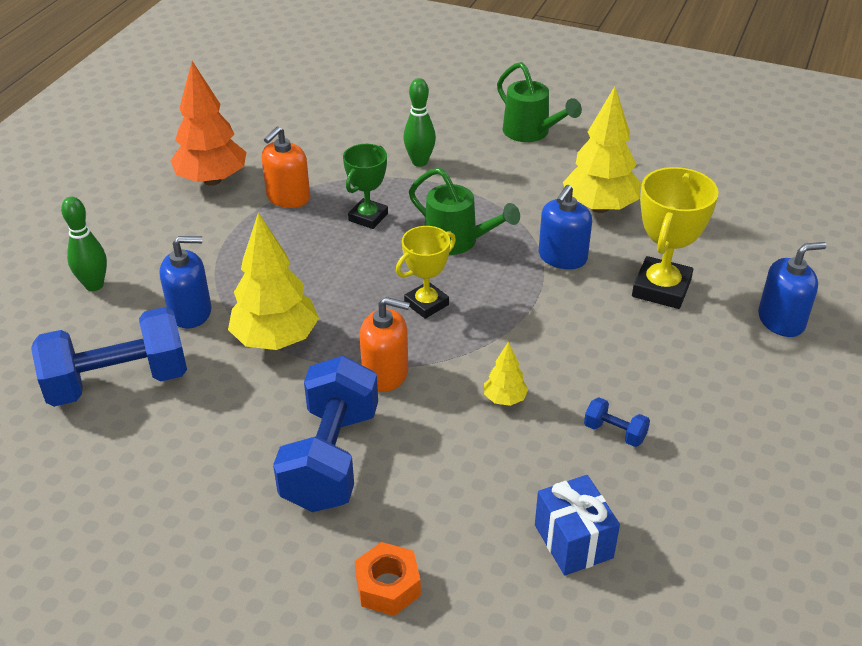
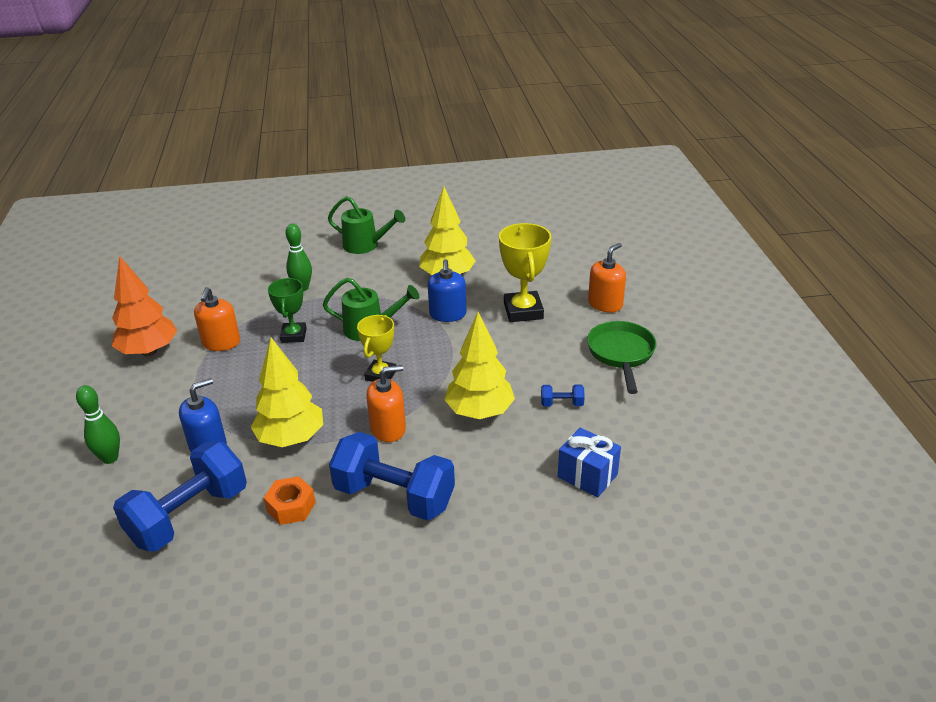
camera: 30 degrees left, 5 degrees down
blue dumbbell [273,356,378,512] -> blue dumbbell turned 45 degrees counterclockwise [329,432,455,521]
orange nut [355,542,421,616] -> orange nut moved to [264,476,316,525]
yellow tree [484,342,528,406] -> yellow tree [444,312,515,419], size x2.11
blue soap dispenser [758,242,827,337] -> orange soap dispenser [588,243,626,312]
none -> green pan [587,321,657,394]

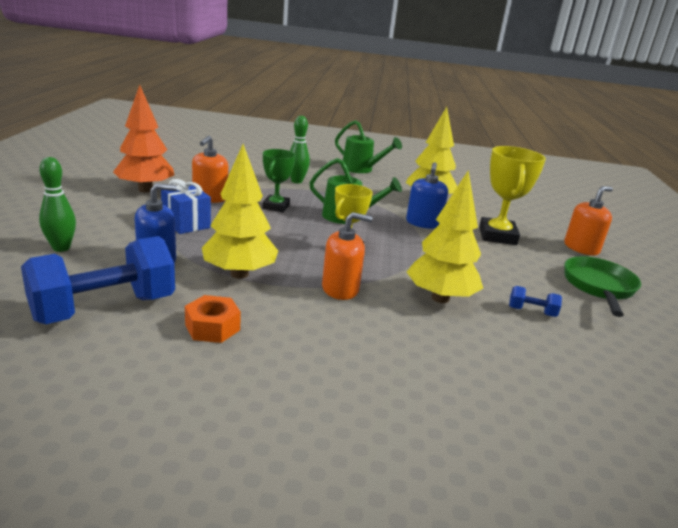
camera: 10 degrees right, 10 degrees down
blue dumbbell [329,432,455,521] -> none
blue gift [558,428,621,497] -> blue gift moved to [161,179,211,234]

